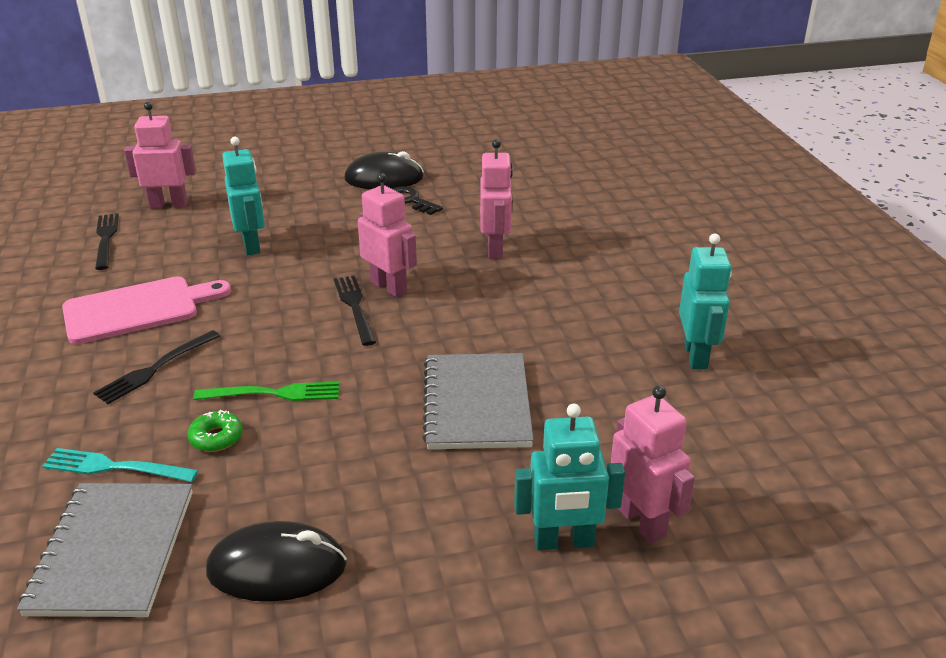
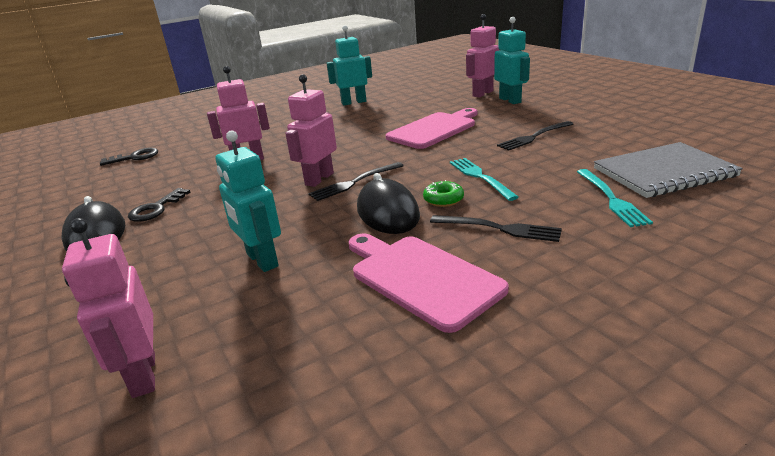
camera: 105 degrees left, 5 degrees down
black fork [95,213,119,270] -> black fork moved to [497,121,573,151]
green donut [187,410,243,452] -> green donut moved to [423,180,464,207]
green fork [193,382,339,401] -> turquoise fork [450,158,518,201]
black mouse [206,521,347,602] -> black mouse moved to [357,173,420,234]
turquoise robot [222,137,265,255] -> turquoise robot turned 90 degrees counterclockwise [215,130,281,272]
grey notebook [422,353,534,449] -> pink cutting board [386,108,477,149]
none -> black key [100,148,158,166]

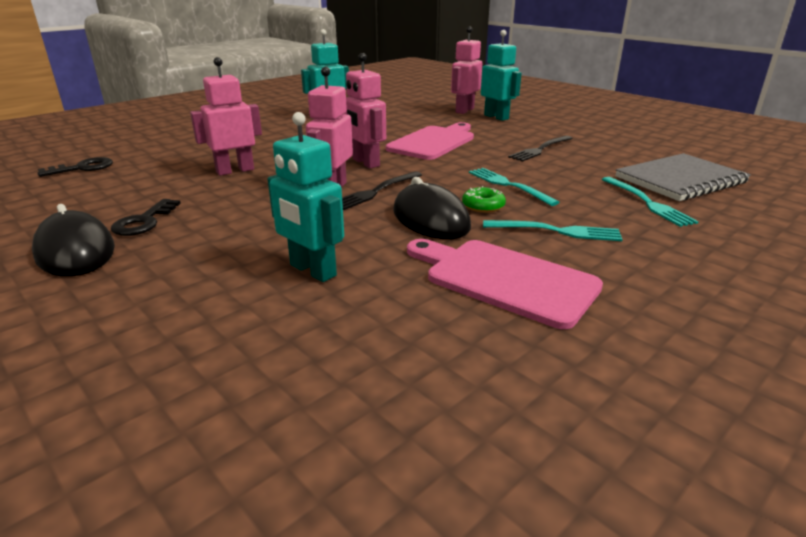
camera: 15 degrees left, 0 degrees up
pink robot [62,218,155,398] -> pink robot moved to [345,53,386,168]
black fork [430,215,562,242] -> turquoise fork [483,220,623,241]

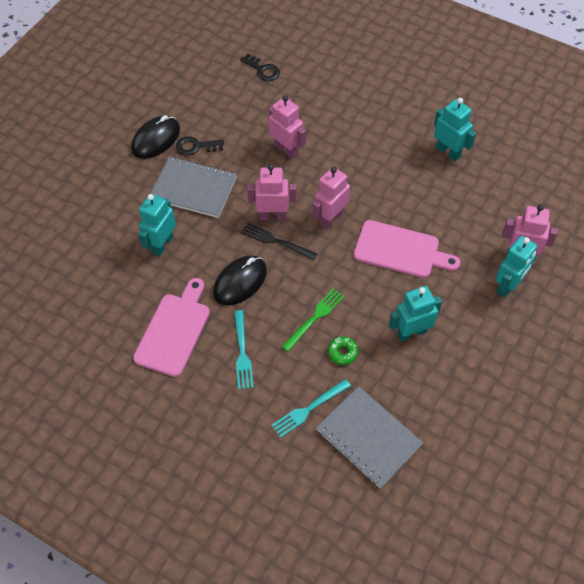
camera: 75 degrees right, 30 degrees up
green donut [462,186,506,213] -> green donut moved to [328,337,358,365]
turquoise fork [469,168,560,206] -> green fork [281,288,345,352]
black fork [508,136,573,162] -> turquoise robot [389,286,442,342]
none -> grey notebook [151,157,237,218]

